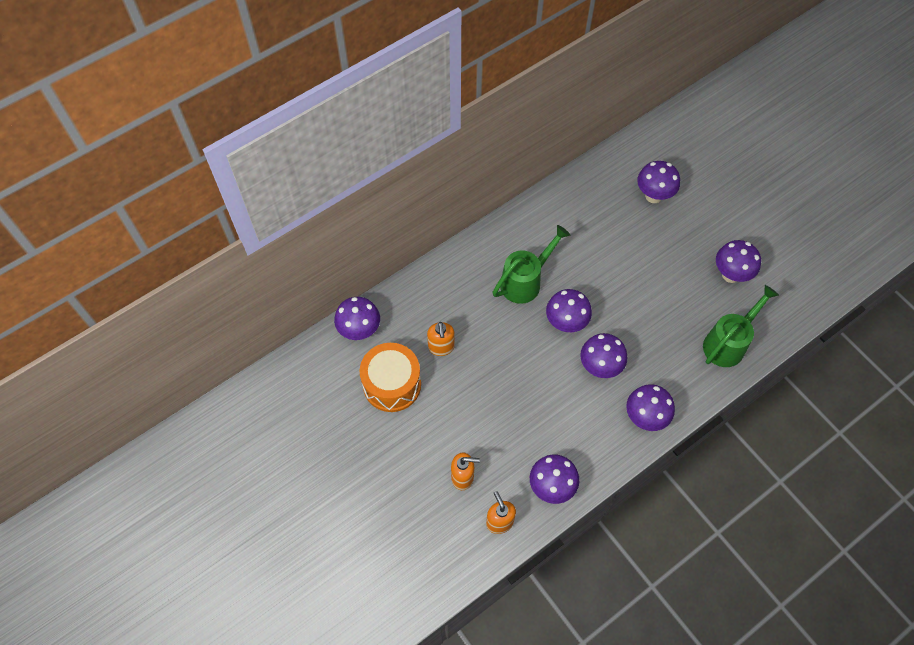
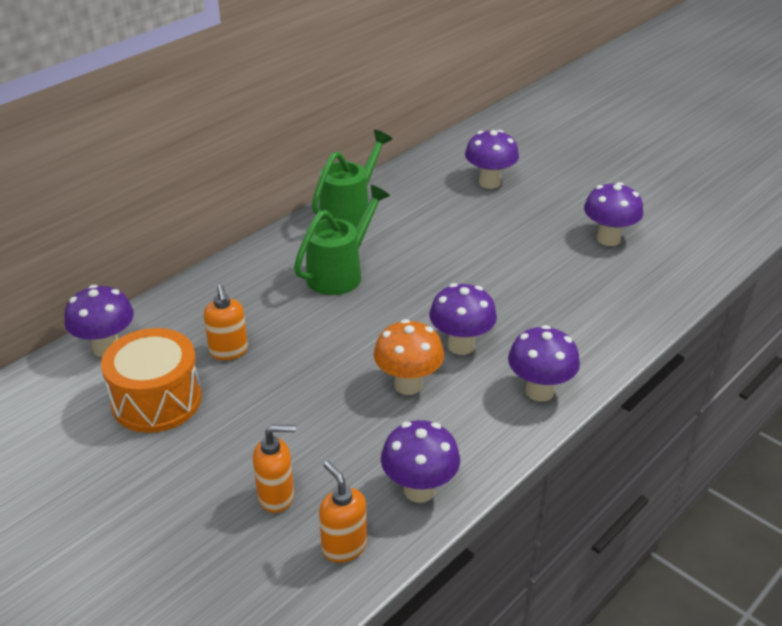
camera: 10 degrees left, 25 degrees down
purple mushroom [546,289,592,332] -> none
green watering can [703,285,779,367] -> green watering can moved to [312,130,392,228]
none -> orange mushroom [374,319,444,395]

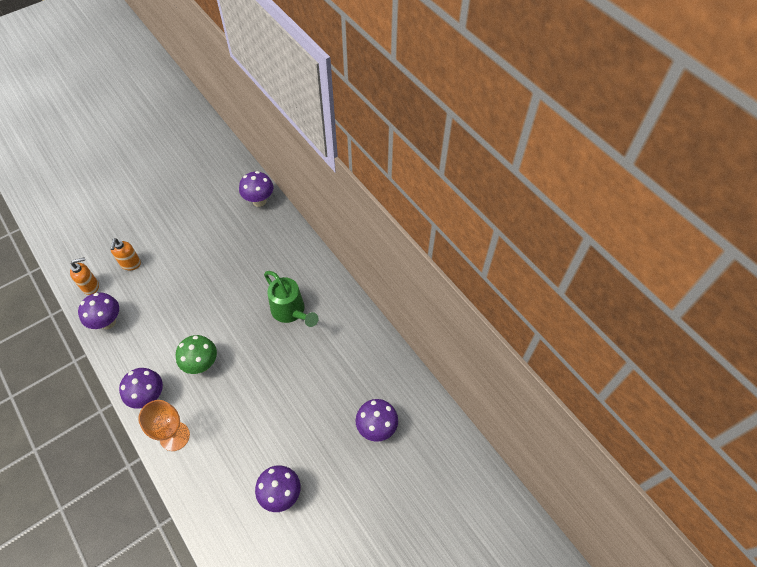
camera: 100 degrees right, 20 degrees up
orange drum [101,328,202,433] -> none
orange soap dispenser [204,285,248,360] -> none
green watering can [312,130,392,228] -> none
orange mushroom [374,319,444,395] -> none
purple mushroom [429,283,497,355] -> green mushroom [176,335,217,374]
none -> orange goblet [138,400,190,451]

